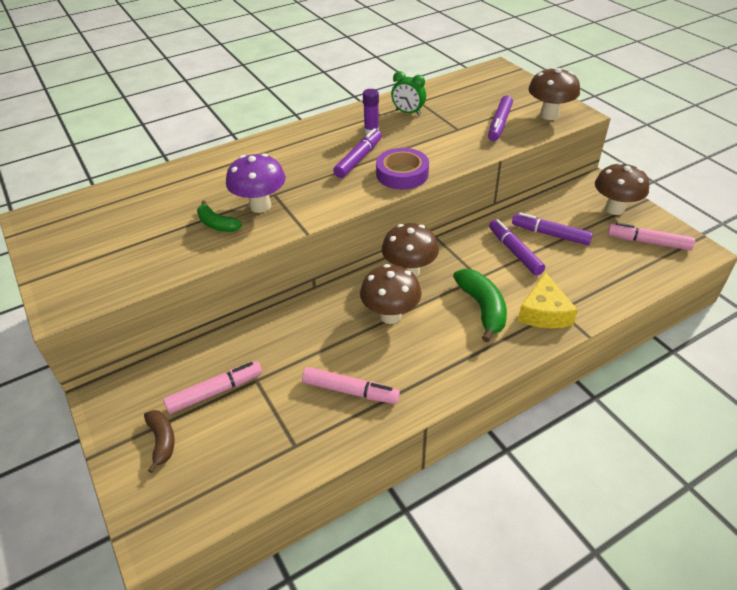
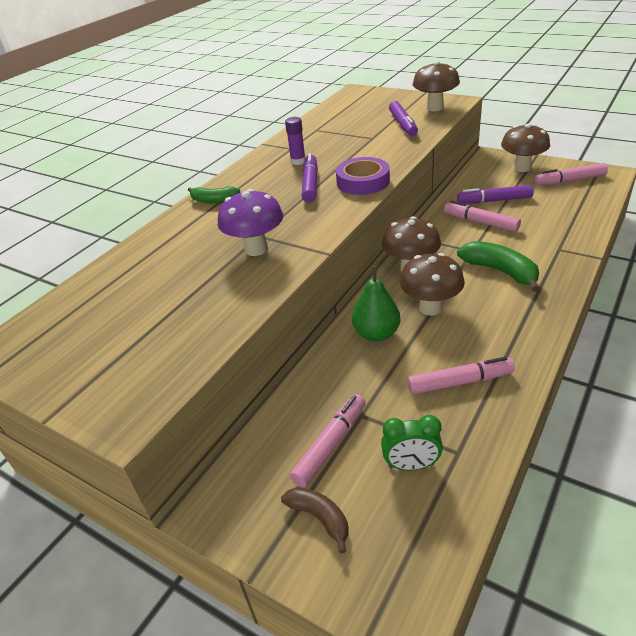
camera: 25 degrees left, 5 degrees down
green banana [197,201,242,232] -> green banana moved to [188,186,240,203]
green clock [391,71,426,115] -> green clock moved to [381,415,443,471]
purple marker [489,219,545,275] -> pink marker [444,200,521,232]
yellow cheese [518,272,578,328] -> none
none -> green pear [352,266,401,342]

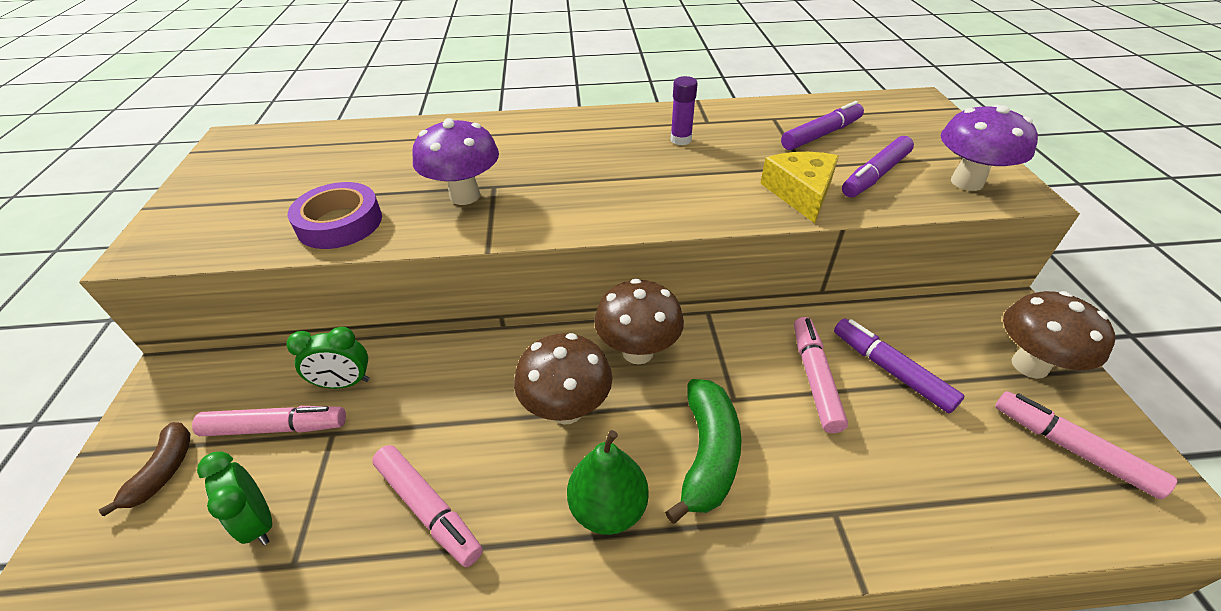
camera: 50 degrees right, 5 degrees up
green banana [188,186,240,203] -> none
purple marker [302,153,318,203] -> purple marker moved to [781,101,864,150]
purple tape [336,157,390,195] -> purple tape moved to [288,182,382,249]
green pear [352,266,401,342] -> green pear moved to [567,430,649,535]
brown mushroom [412,61,460,111] -> purple mushroom [941,105,1038,191]
none -> green clock [286,327,370,389]
none -> yellow cheese [760,152,839,223]

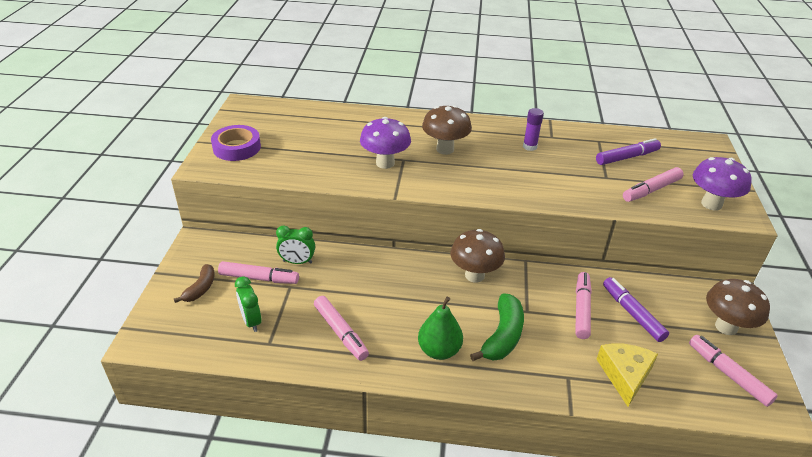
camera: 10 degrees right, 5 degrees down
purple tape [288,182,382,249] -> purple tape moved to [211,125,261,161]
brown mushroom [514,333,612,424] -> brown mushroom moved to [422,105,472,155]
yellow cheese [760,152,839,223] -> yellow cheese moved to [596,343,658,407]
purple marker [842,136,914,197] -> pink marker [623,167,684,202]

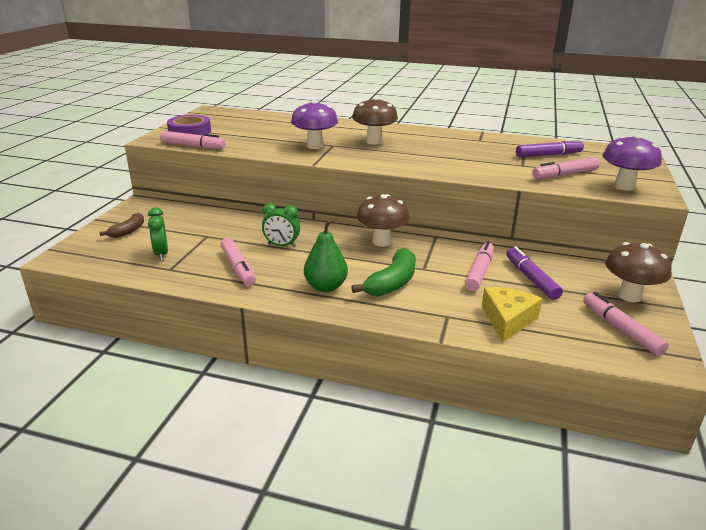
camera: 10 degrees right, 10 degrees down
pink marker [218,261,299,284] -> pink marker moved to [160,131,226,149]
green clock [276,226,315,264] -> green clock moved to [262,203,300,247]
purple glue stick [523,108,544,151] -> none

